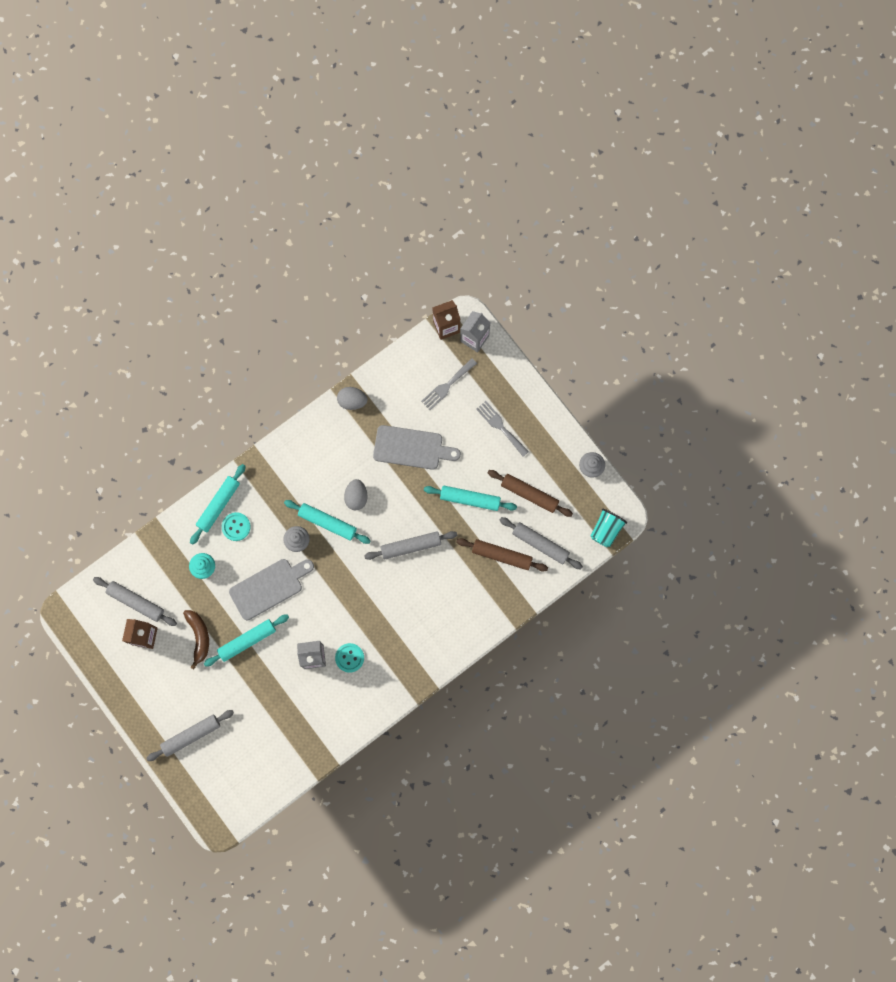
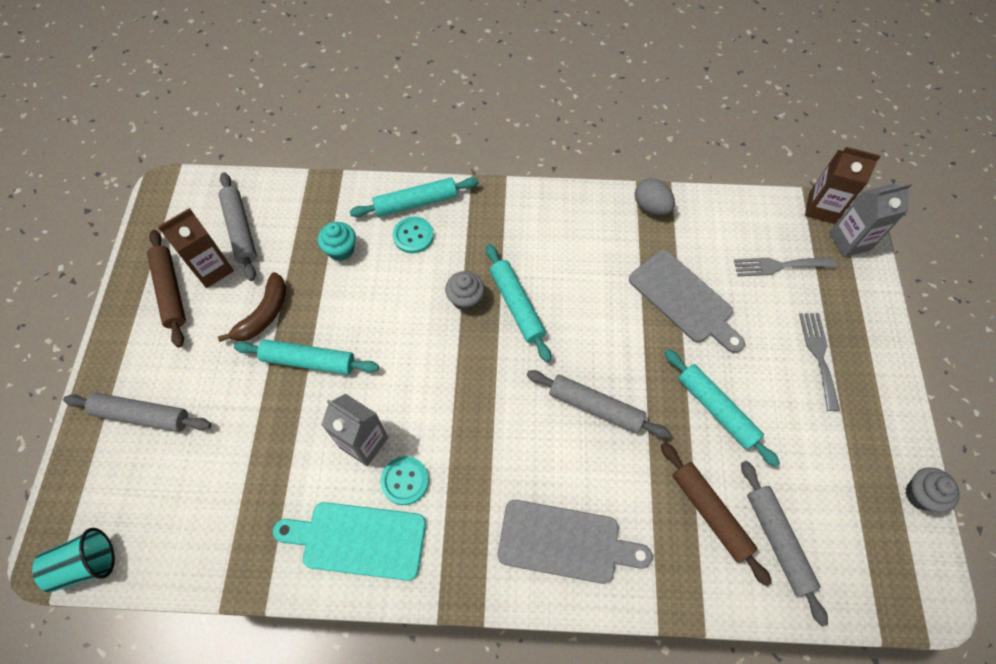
camera: 40 degrees right, 15 degrees down
grey cutting board [229,559,314,620] -> grey cutting board moved to [498,500,653,584]
grey egg [344,479,368,510] -> none
brown rolling pin [488,470,573,517] -> brown rolling pin moved to [147,230,186,348]
turquoise cup [591,509,627,548] -> turquoise cup moved to [32,528,115,593]
none -> turquoise cutting board [273,502,426,581]

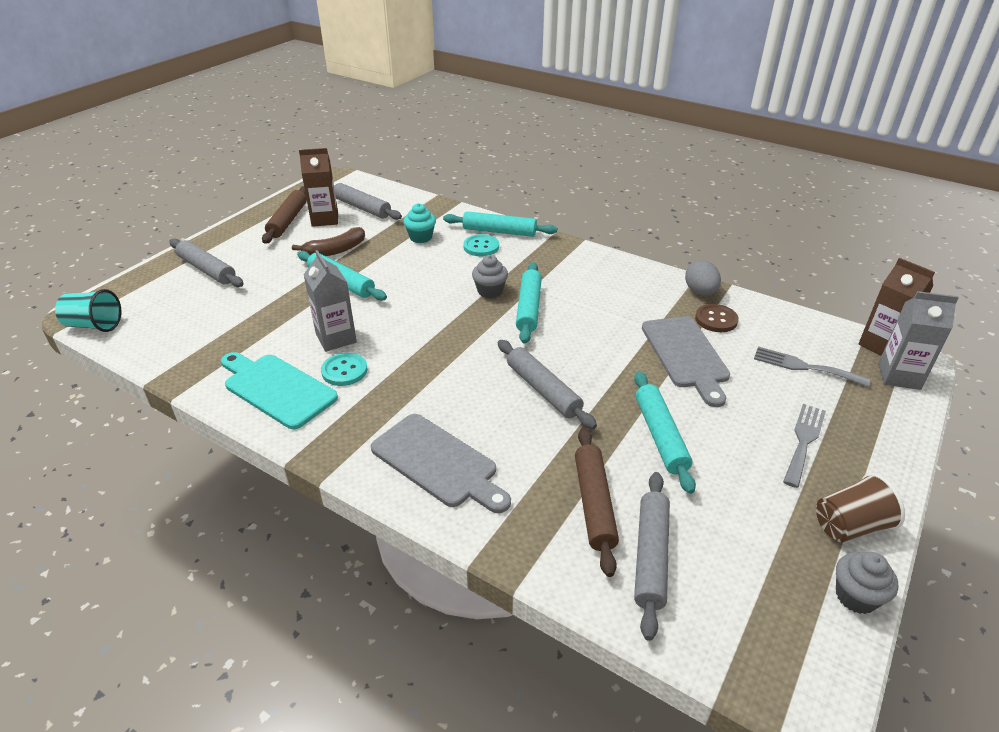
camera: 30 degrees right, 25 degrees down
grey rolling pin [219,172,257,281] -> grey rolling pin turned 60 degrees counterclockwise [334,183,402,220]
none -> brown button [695,304,739,332]
none -> brown cup [816,473,905,542]

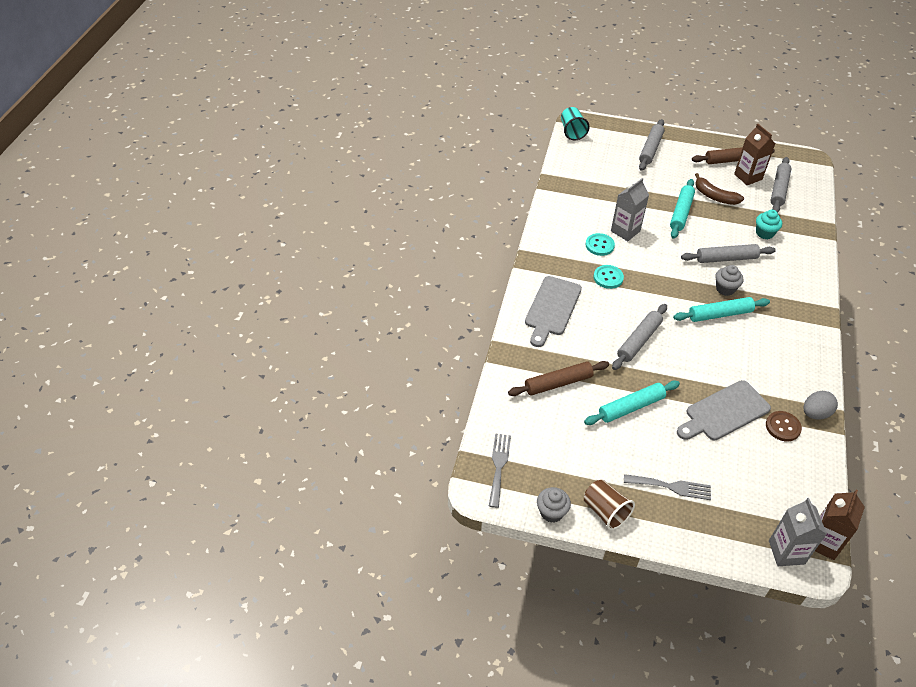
camera: 70 degrees right, 10 degrees up
turquoise cutting board [221,352,338,429] -> none
turquoise rolling pin [443,211,557,237] -> none
turquoise button [463,234,499,256] -> turquoise button moved to [594,265,624,289]
grey rolling pin [634,472,670,641] -> grey rolling pin moved to [681,244,776,263]
grey fork [754,347,870,387] -> grey fork moved to [489,433,511,508]

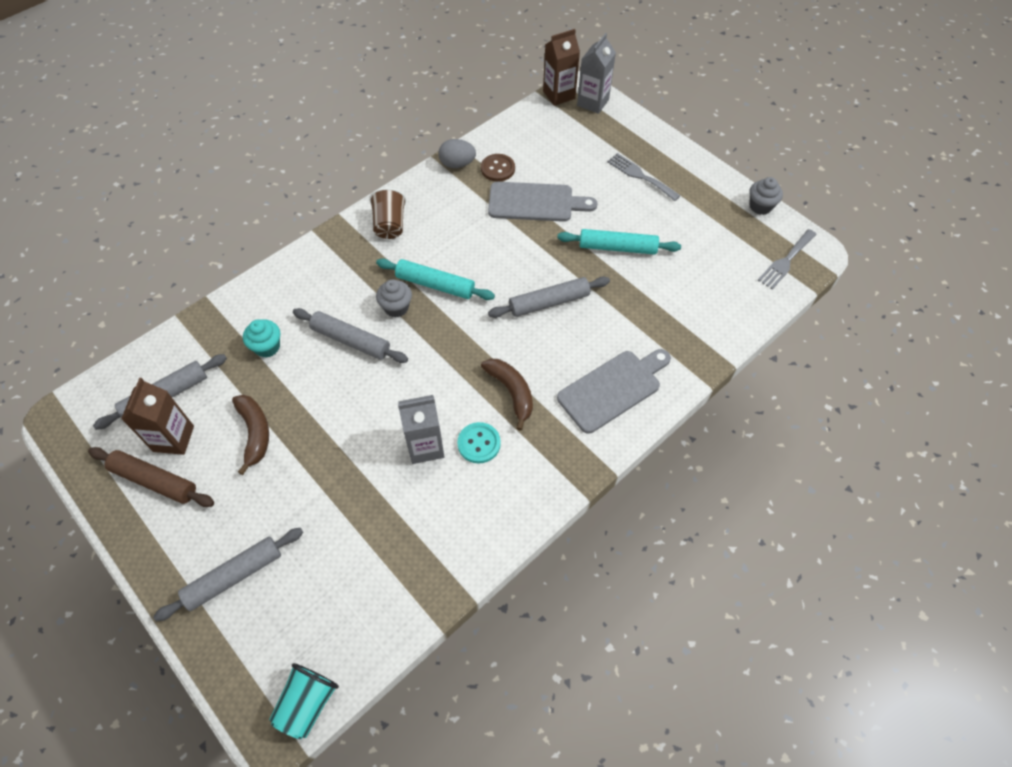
camera: 145 degrees left, 10 degrees up
brown rolling pin [508,361,609,396] -> none
brown cup [584,480,635,530] -> brown cup moved to [369,188,406,239]
turquoise button [594,265,624,289] -> brown banana [481,359,533,431]
turquoise rolling pin [670,179,695,239] -> none

